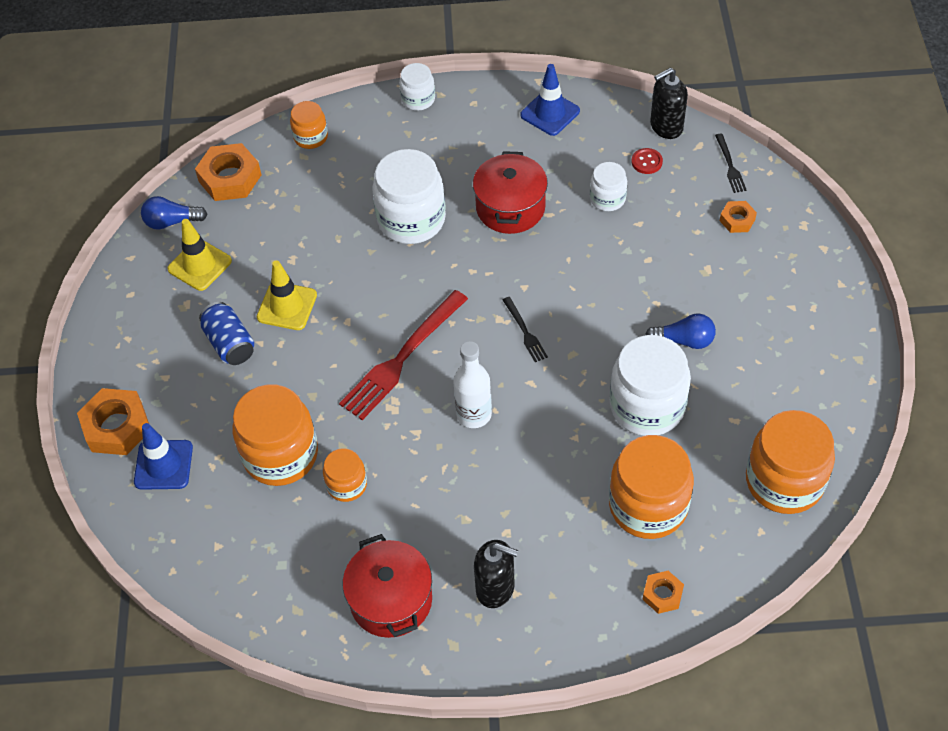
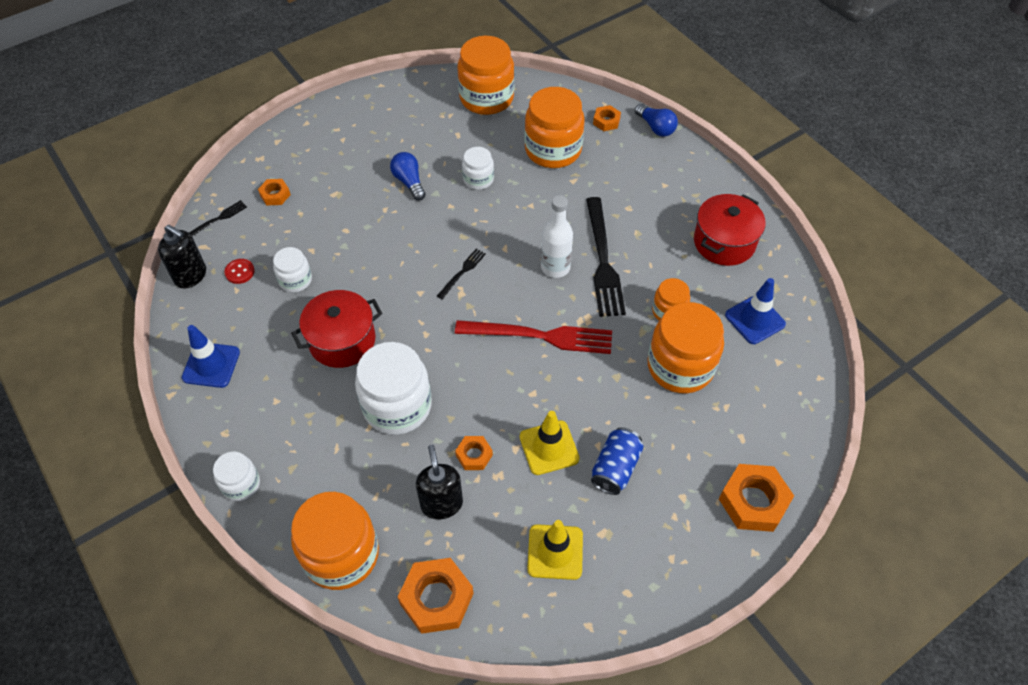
camera: 125 degrees left, 0 degrees up
blue traffic cone [134,423,193,490] -> blue traffic cone moved to [725,278,786,344]
blue light bulb [141,196,207,229] -> blue light bulb moved to [635,104,678,137]
orange jar [290,101,328,149] -> orange jar [291,492,379,590], size x1.89
black soap dispenser [474,540,518,608] -> black soap dispenser moved to [416,445,463,519]
white jar [610,335,691,436] -> white jar [462,147,494,190], size x0.53
none -> orange nut [455,436,493,470]
none -> black fork [586,197,626,317]

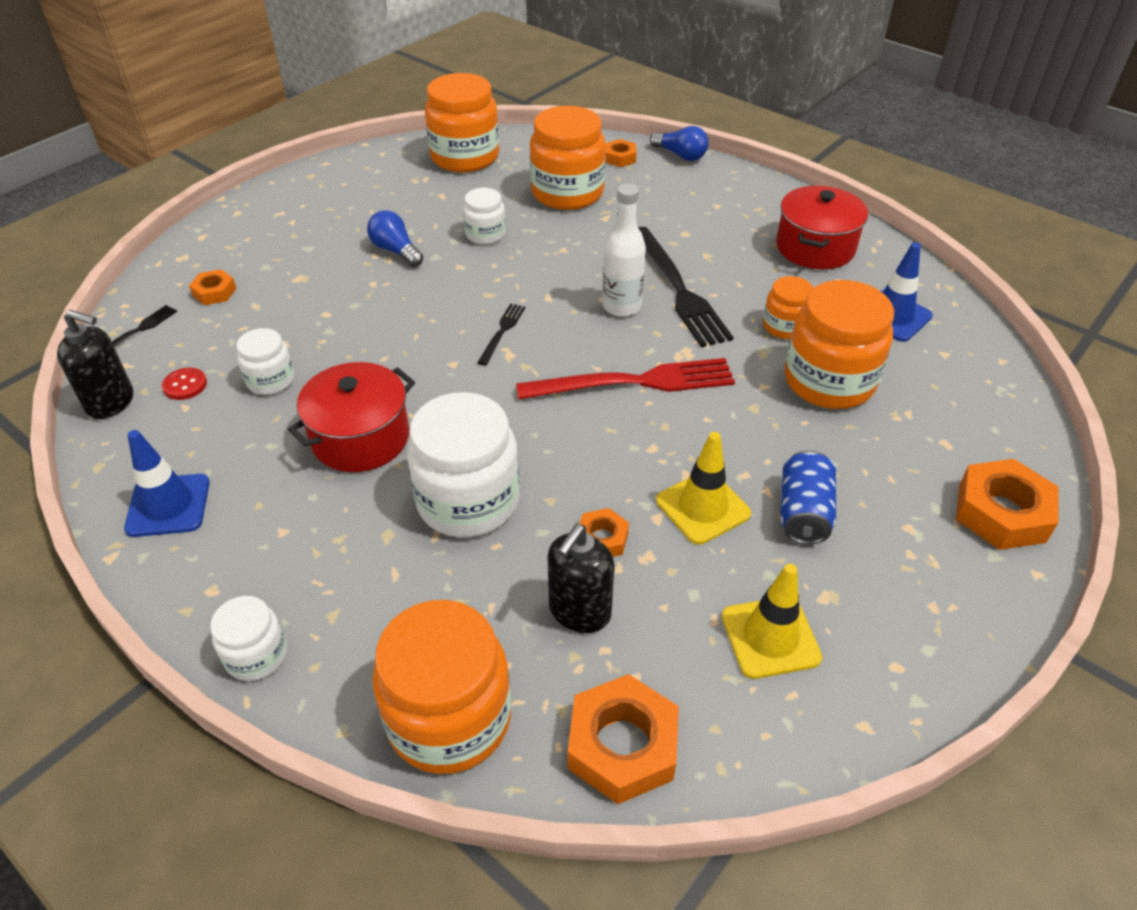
camera: 15 degrees left, 10 degrees down
black soap dispenser [416,445,463,519] -> black soap dispenser turned 120 degrees counterclockwise [548,524,615,633]

